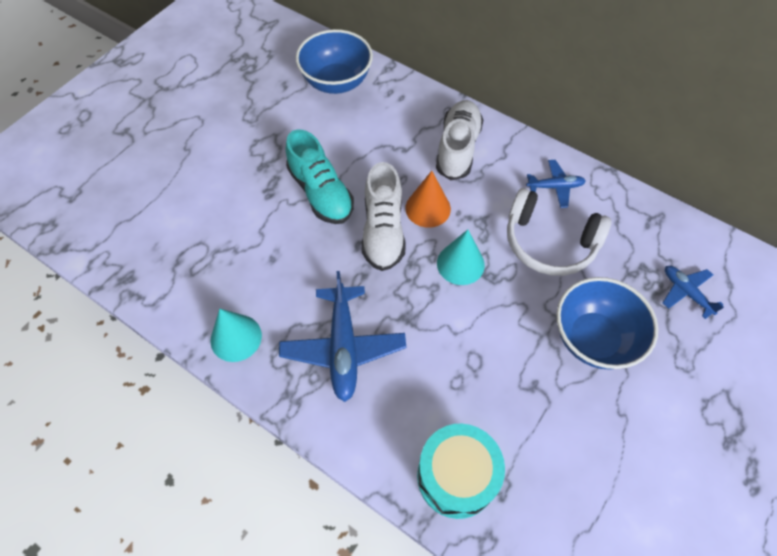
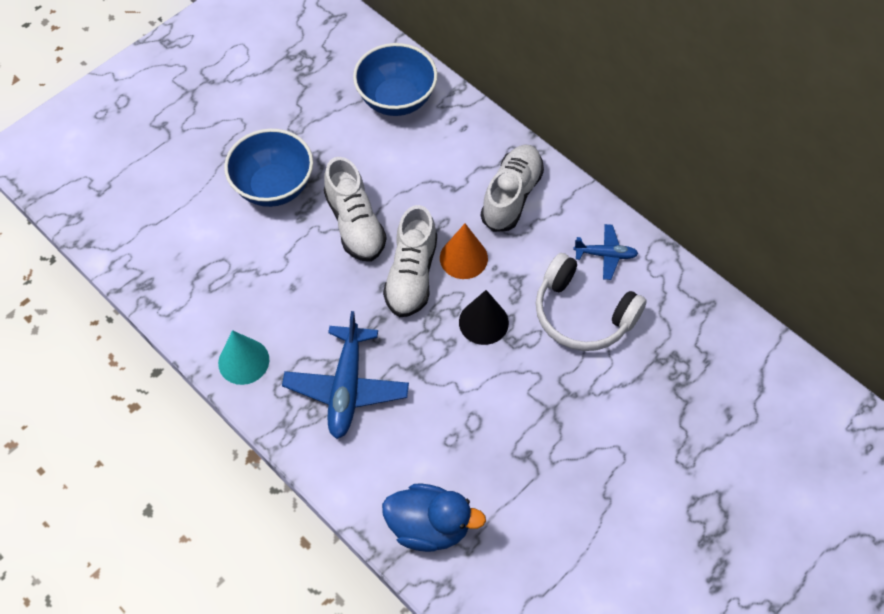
camera: 10 degrees right, 0 degrees up
turquoise shoe [285,129,354,224] -> white shoe [324,157,387,262]
turquoise drum [417,424,505,519] -> blue duck [382,483,486,552]
turquoise cone [437,230,485,285] -> black cone [459,290,509,345]
blue bowl [556,277,658,369] -> blue bowl moved to [224,129,313,207]
blue plane [662,266,724,319] -> none

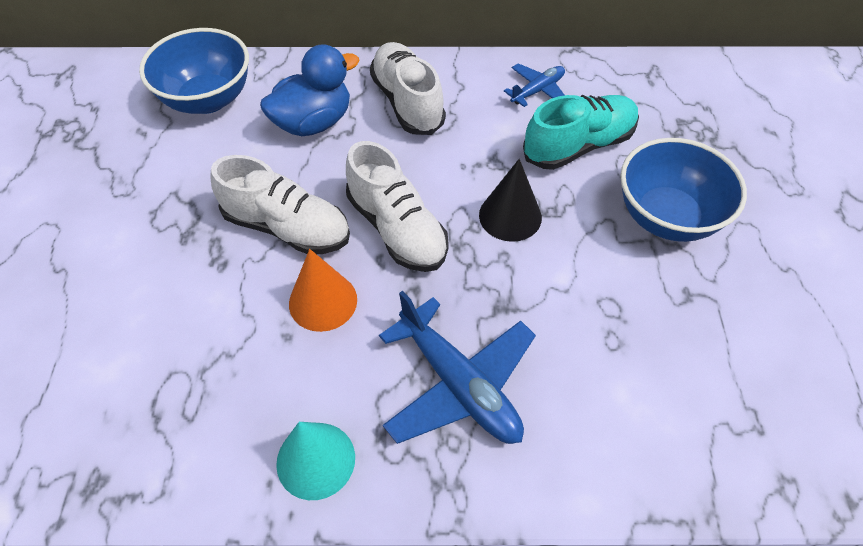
camera: 45 degrees left, 5 degrees down
blue bowl [224,129,313,207] -> blue bowl moved to [620,138,747,242]
blue duck [382,483,486,552] -> blue duck moved to [260,44,359,136]
orange cone [440,224,488,279] -> orange cone moved to [289,249,357,332]
white headphones [536,253,647,351] -> turquoise shoe [523,95,639,170]

